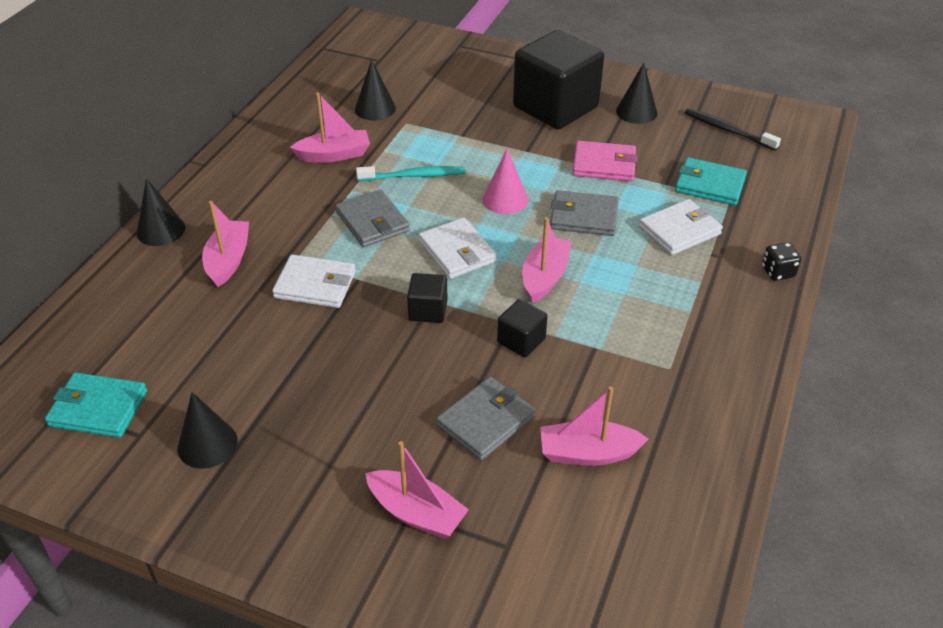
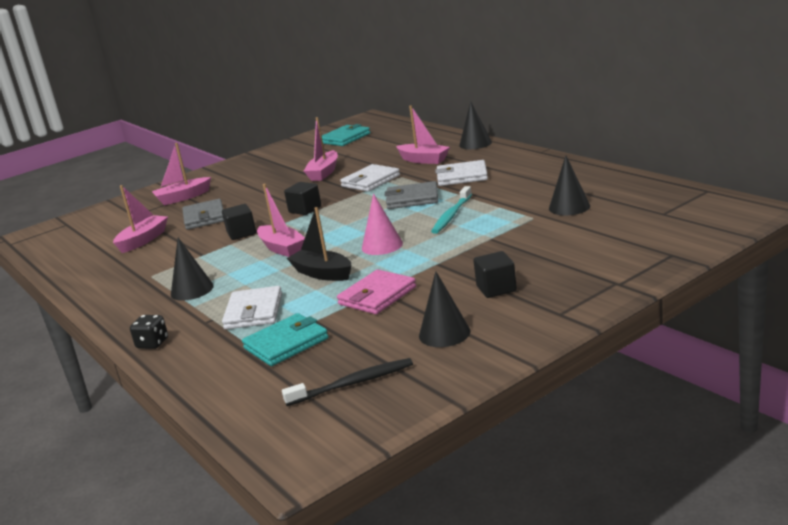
camera: 125 degrees right, 20 degrees down
black cone [178,392,238,468] -> black cone moved to [171,238,214,301]
pink boat [290,92,370,163] -> pink boat moved to [304,117,338,181]
white wallet [419,217,497,279] -> white wallet moved to [435,160,488,186]
black cube [513,30,604,130] -> black cube [473,251,517,298], size x0.44
grey wallet [550,190,619,236] -> black boat [287,207,351,281]

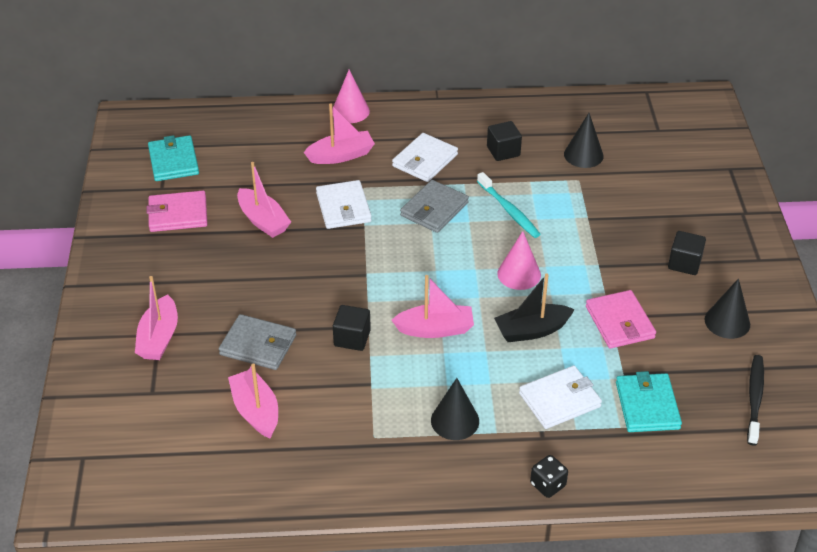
camera: 60 degrees left, 20 degrees up
white wallet [222,286,282,330] -> white wallet turned 60 degrees counterclockwise [519,366,602,429]
black cube [284,182,321,215] -> black cube moved to [487,121,522,161]
black cone [459,101,492,149] -> pink cone [332,70,370,123]
none -> pink wallet [147,191,207,232]

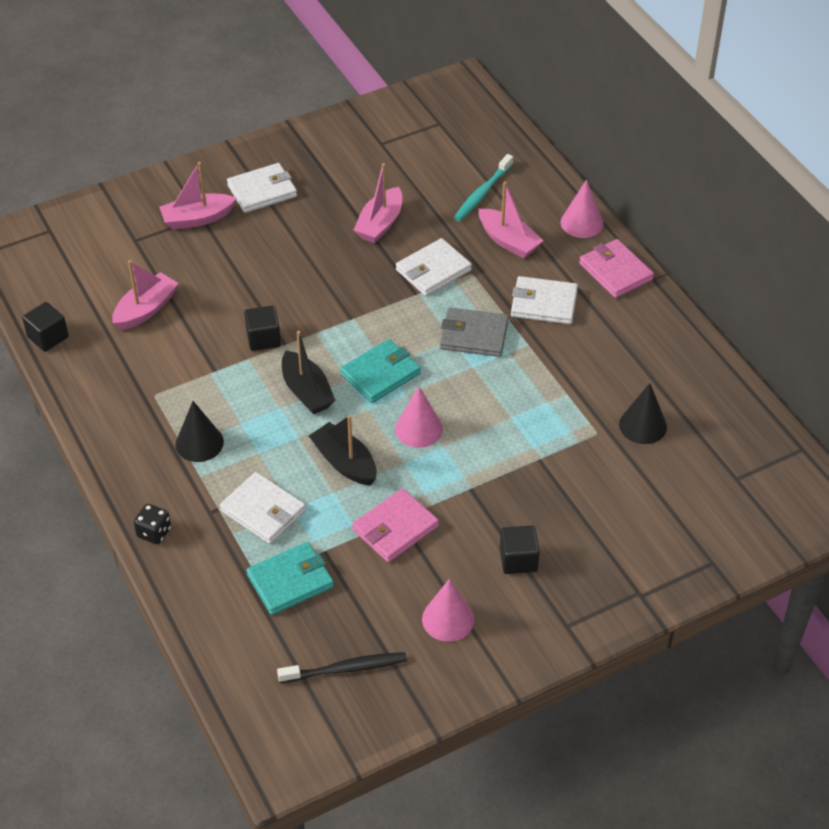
camera: 65 degrees right, 5 degrees up
pink wallet [147,191,207,232] -> pink wallet moved to [579,239,654,298]
turquoise wallet [148,135,199,181] -> turquoise wallet moved to [340,339,421,403]
grey wallet [219,314,296,370] -> none
pink boat [392,275,474,338] -> black boat [282,331,335,414]
turquoise toothbrush [477,172,541,238] -> turquoise toothbrush moved to [454,154,513,221]
black cube [487,121,522,161] -> black cube moved to [22,302,69,352]
black cone [705,278,750,339] -> pink cone [422,579,474,642]
none -> white wallet [227,163,297,213]

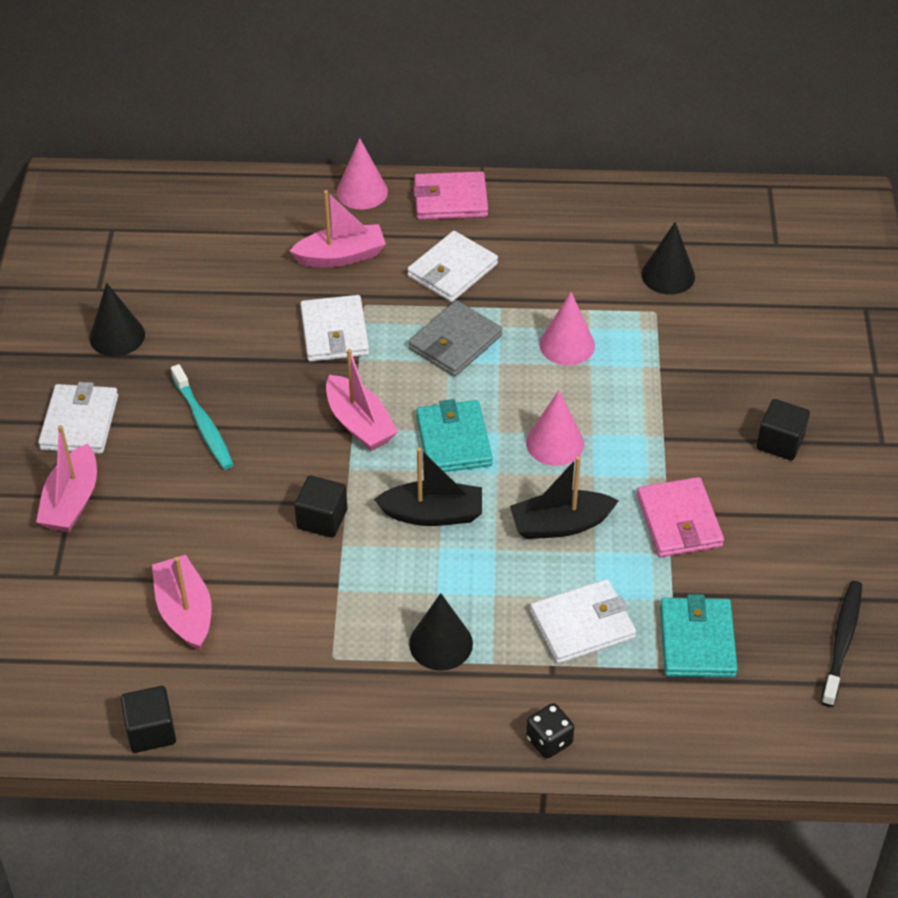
camera: 60 degrees left, 0 degrees up
pink boat [354,163,402,243] -> pink boat moved to [326,349,398,451]
pink cone [422,579,474,642] -> pink cone moved to [539,292,595,365]
turquoise toothbrush [454,154,513,221] -> turquoise toothbrush moved to [171,364,234,470]
none -> black cone [89,283,145,356]

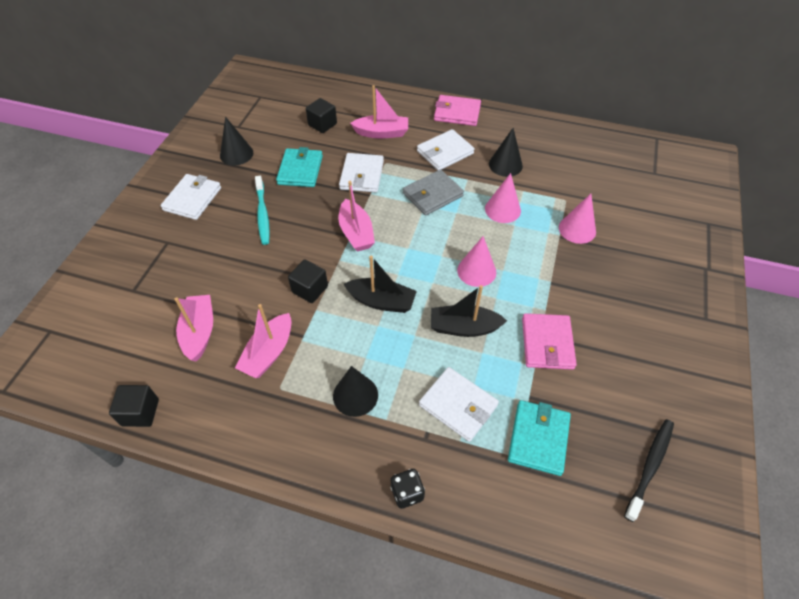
camera: 15 degrees right, 5 degrees up
pink boat [36,425,97,532] -> pink boat moved to [235,304,291,378]
pink cone [337,138,388,209] -> pink cone moved to [559,194,596,244]
turquoise wallet [416,399,493,472] -> turquoise wallet moved to [276,147,323,187]
white wallet [530,579,636,664] -> white wallet turned 45 degrees clockwise [419,367,499,442]
black cone [641,222,695,295] -> black cone moved to [489,128,523,177]
black cube [756,399,810,461] -> black cube moved to [306,98,337,133]

